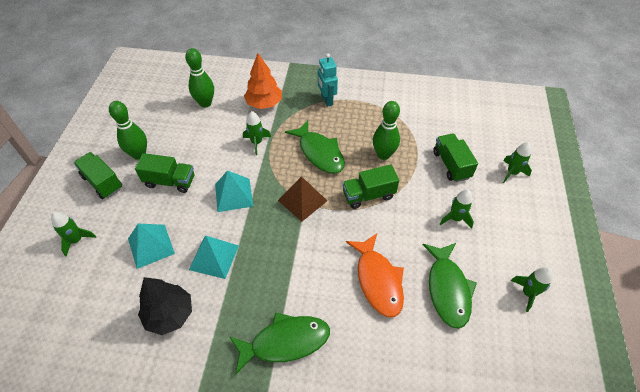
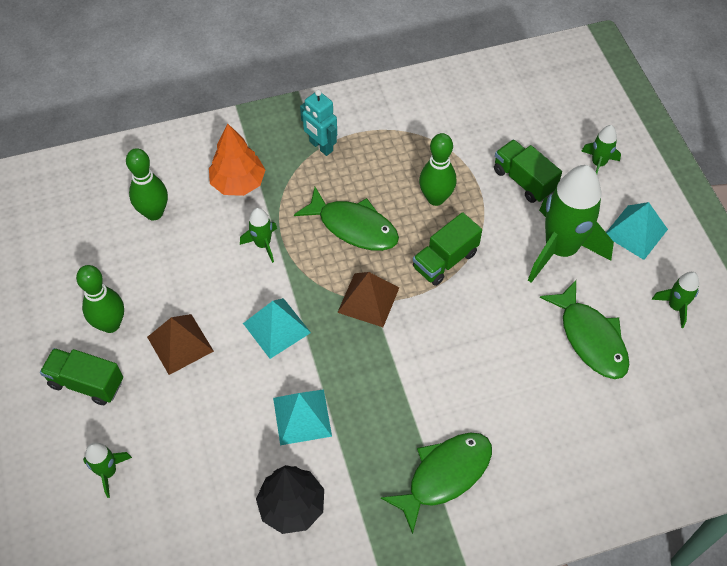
camera: 25 degrees left, 5 degrees up
turquoise pyramid [128,224,175,269] -> turquoise pyramid moved to [606,202,668,260]
green truck [135,153,194,193] -> brown pyramid [147,314,214,375]
orange fish [346,234,404,317] -> none
green rocket [440,189,474,229] -> green rocket [528,165,614,283], size x2.16

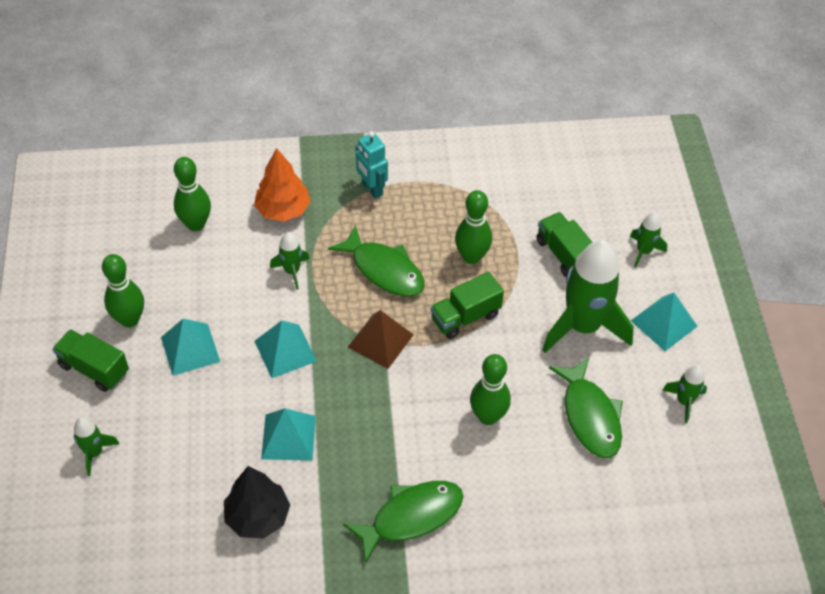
camera: 10 degrees right, 5 degrees down
brown pyramid [147,314,214,375] -> turquoise pyramid [161,319,220,376]
none -> green bowling pin [470,354,511,425]

